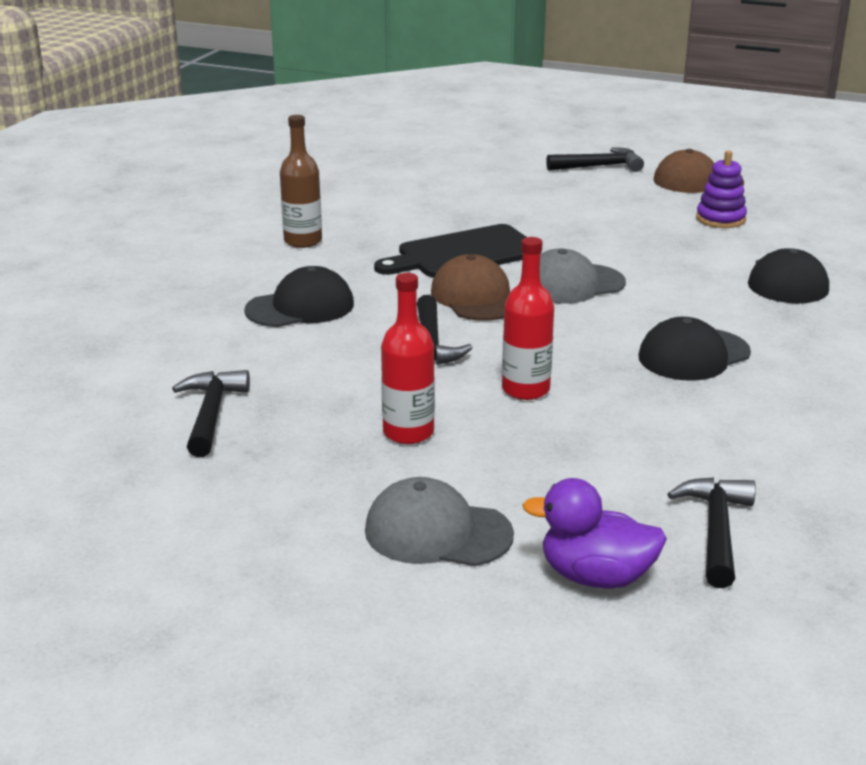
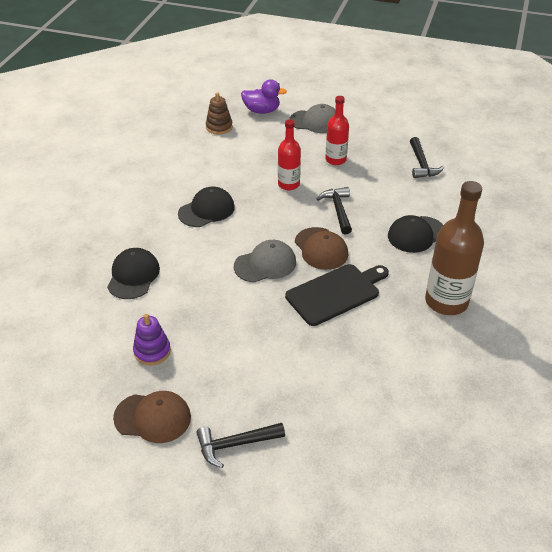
camera: 175 degrees right, 15 degrees up
brown bottle [280,115,322,248] -> brown bottle [425,181,484,315], size x1.67
black hammer [667,477,756,588] -> brown stacking toy [206,92,233,135]

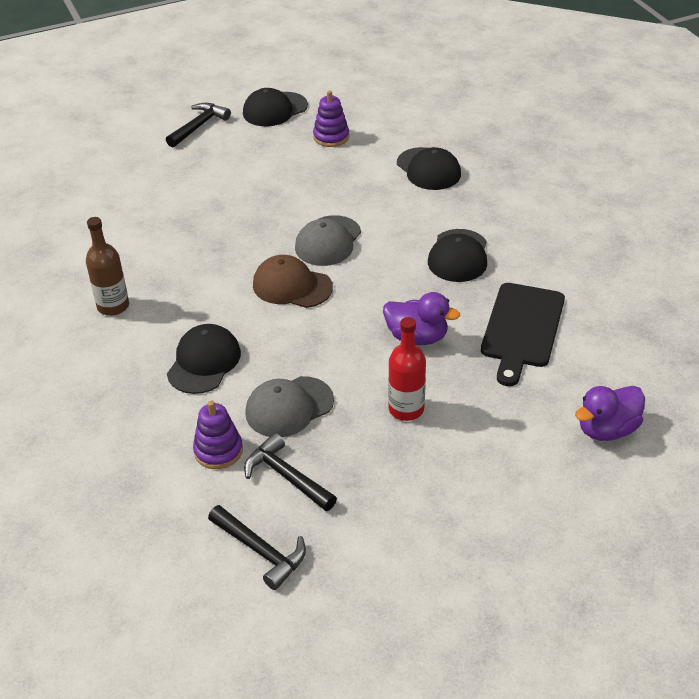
camera: 140 degrees right, 0 degrees up
brown cap [113,391,191,443] -> black cap [243,88,308,126]
brown stacking toy [206,92,233,135] -> none
red bottle [278,119,301,190] -> purple duck [383,292,460,345]
black cutting board [285,264,389,326] -> black cutting board moved to [481,283,565,386]
grey cap [289,104,335,133] -> grey cap moved to [245,376,334,437]
black hammer [317,187,352,234] -> black hammer moved to [208,505,306,590]
brown bottle [425,181,484,315] -> brown bottle [86,217,129,316], size x0.60
none -> purple stacking toy [193,401,243,469]

